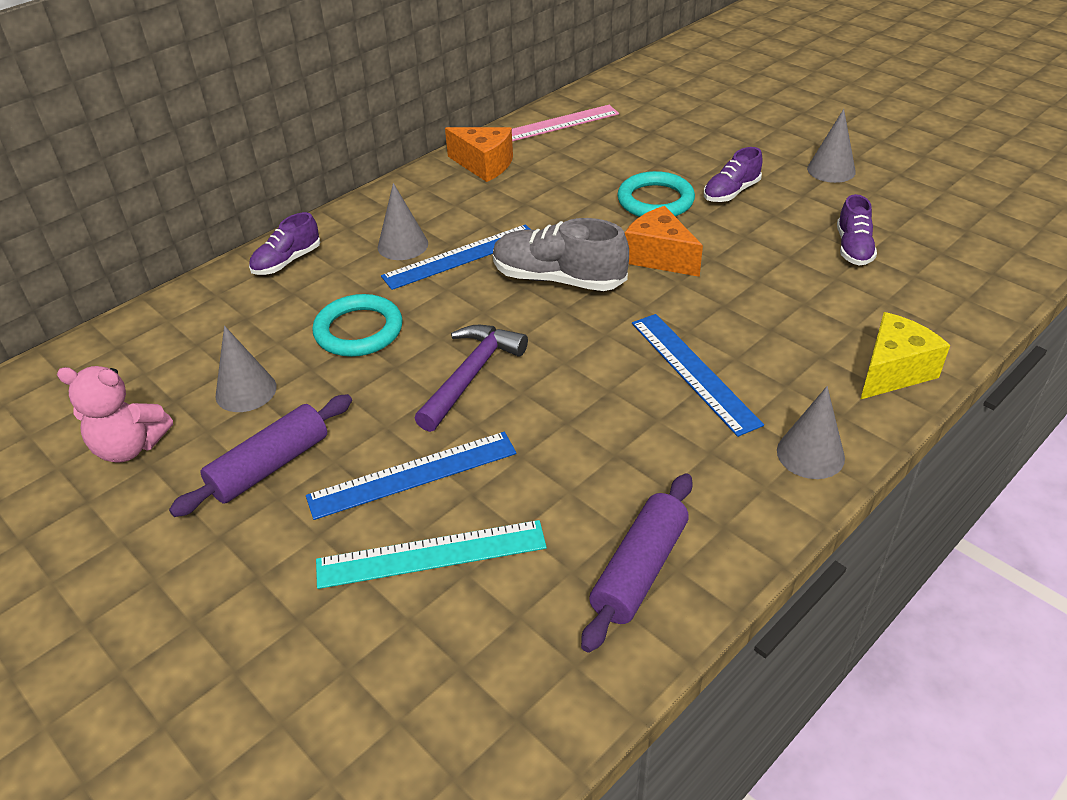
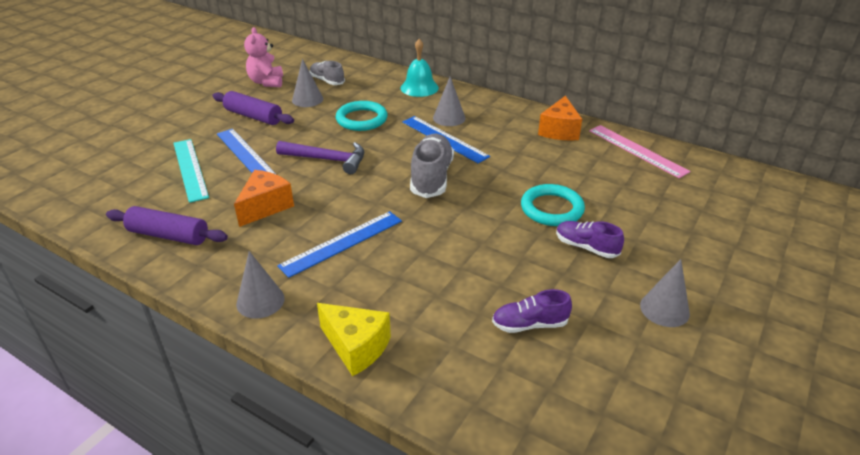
camera: 75 degrees right, 5 degrees down
purple shoe [249,212,321,275] -> turquoise bell [401,39,439,97]
orange cheese [625,206,703,277] -> orange cheese moved to [234,170,294,227]
none -> grey shoe [310,61,345,85]

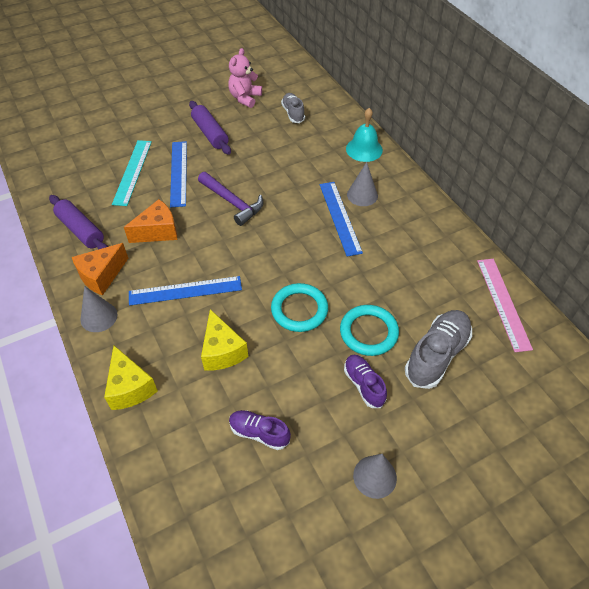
camera: 30 degrees right, 15 degrees up
grey cone [292,59,323,107] -> none
turquoise ring [336,101,388,131] -> turquoise ring moved to [271,283,328,332]
grey shoe [410,134,454,198] -> grey shoe moved to [405,310,472,389]
orange cheese [538,96,582,141] -> orange cheese moved to [72,243,128,296]
none -> yellow cheese [201,309,248,371]

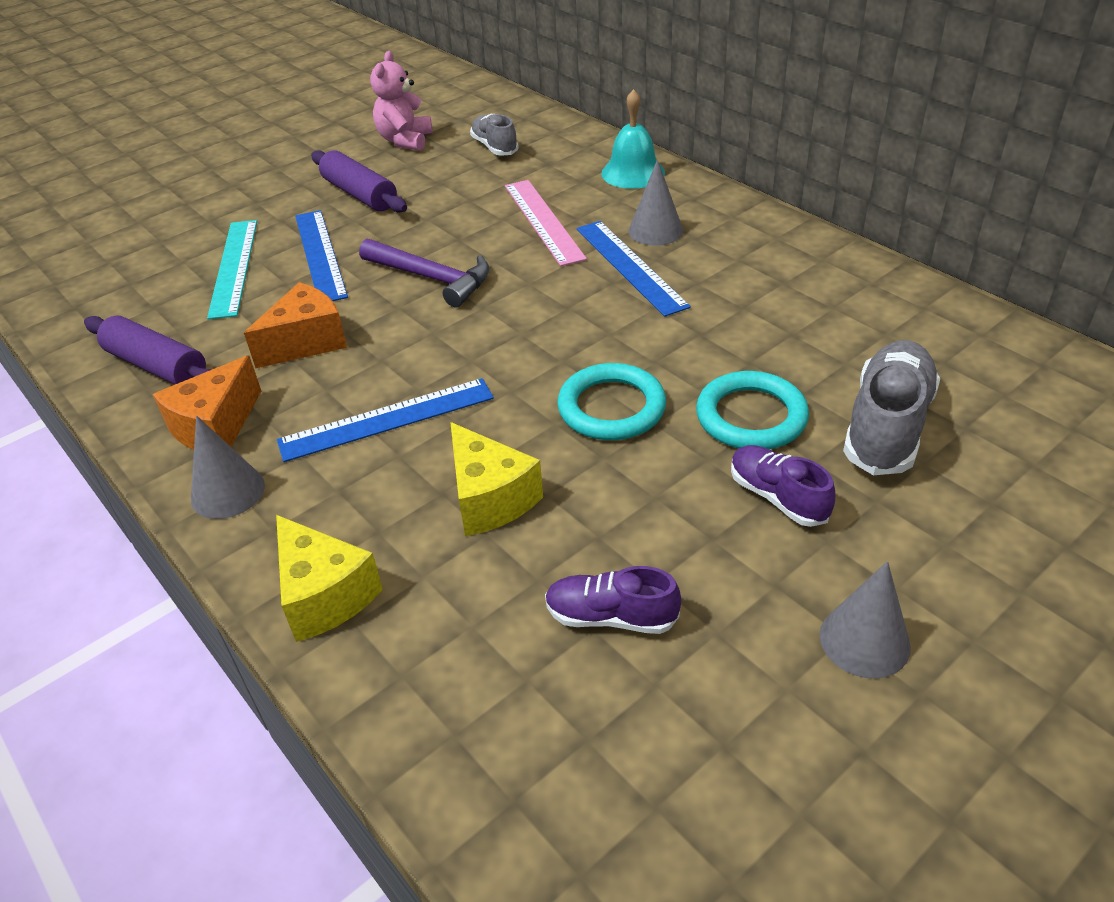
camera: 10 degrees left, 10 degrees down
pink ruler [477,259,533,352] -> pink ruler moved to [505,180,587,266]

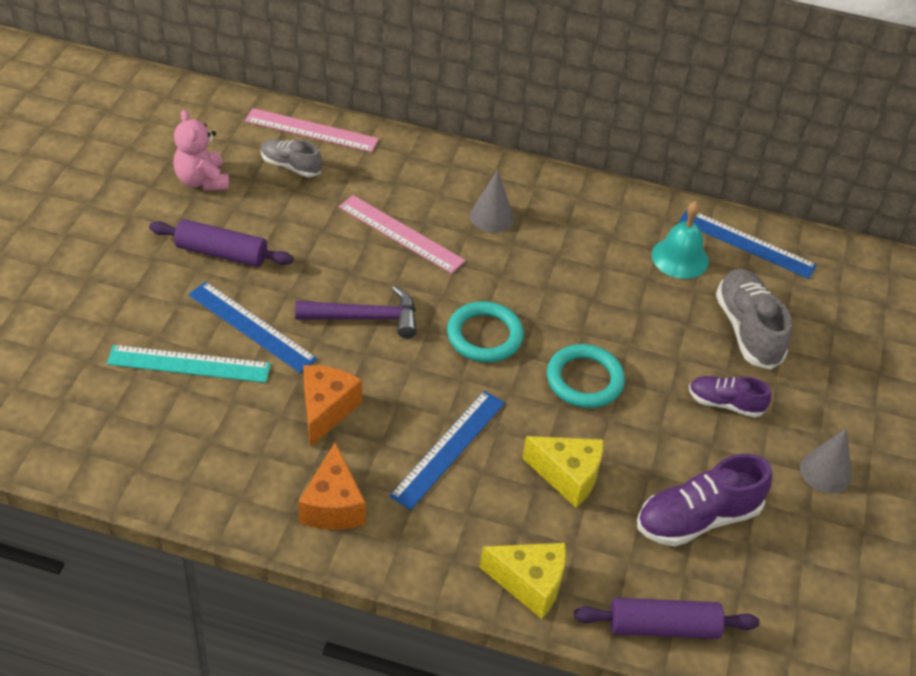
camera: 40 degrees left, 5 degrees up
purple rolling pin [84,315,212,385] -> purple rolling pin moved to [574,598,760,639]
grey cone [191,416,265,519] -> none
turquoise ruler [207,220,257,319] -> turquoise ruler turned 45 degrees counterclockwise [107,345,271,383]
purple shoe [545,566,681,634] -> purple shoe [637,454,772,546], size x1.65
blue ruler [576,221,691,317] -> blue ruler moved to [679,210,817,279]
turquoise bell [601,89,665,189] -> turquoise bell moved to [652,201,709,279]
turquoise ring [696,371,809,449] -> turquoise ring moved to [447,301,524,362]
none -> pink ruler [245,108,379,152]

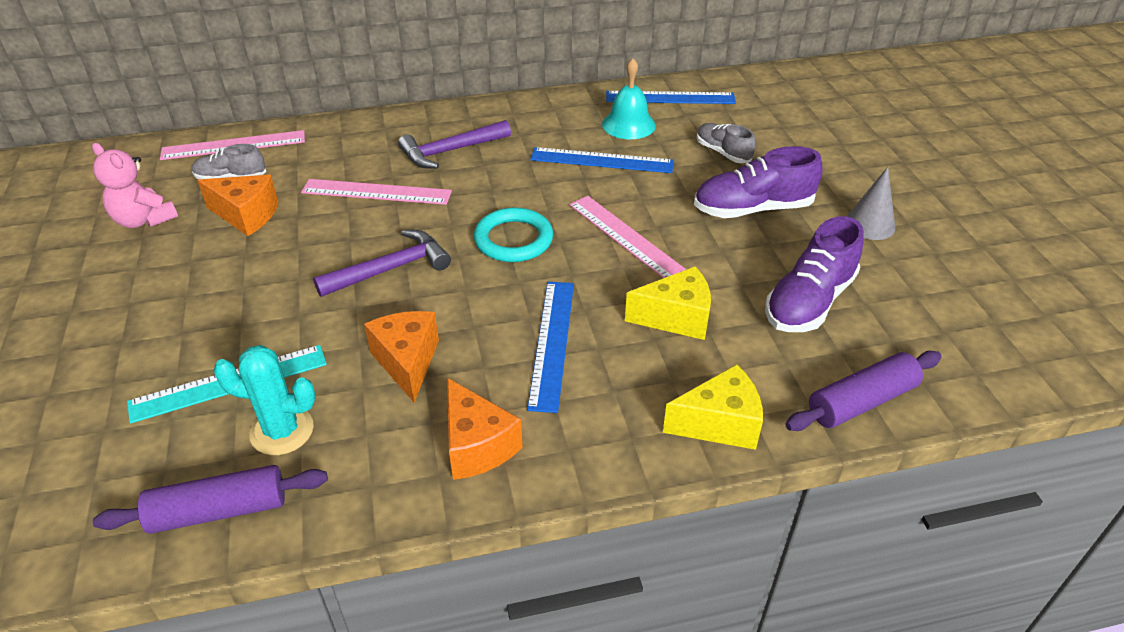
camera: 25 degrees left, 5 degrees down
purple rolling pin [149,219,293,267] -> purple rolling pin moved to [93,465,328,534]
blue ruler [188,282,317,373] -> blue ruler moved to [530,147,674,173]
grey cone [470,170,514,233] -> purple hammer [398,120,511,168]
turquoise ring [547,344,625,408] -> pink ruler [569,196,687,278]
purple shoe [689,376,771,418] -> purple shoe [694,146,823,218], size x1.65
grey shoe [716,269,791,370] -> grey shoe [697,123,755,163], size x0.61
none -> orange cheese [197,175,279,236]
none -> turquoise cactus [213,345,316,455]

